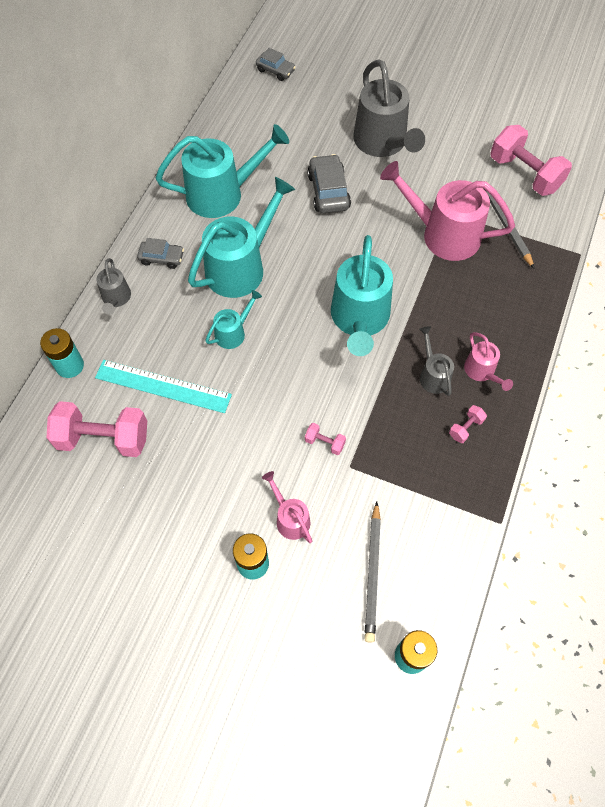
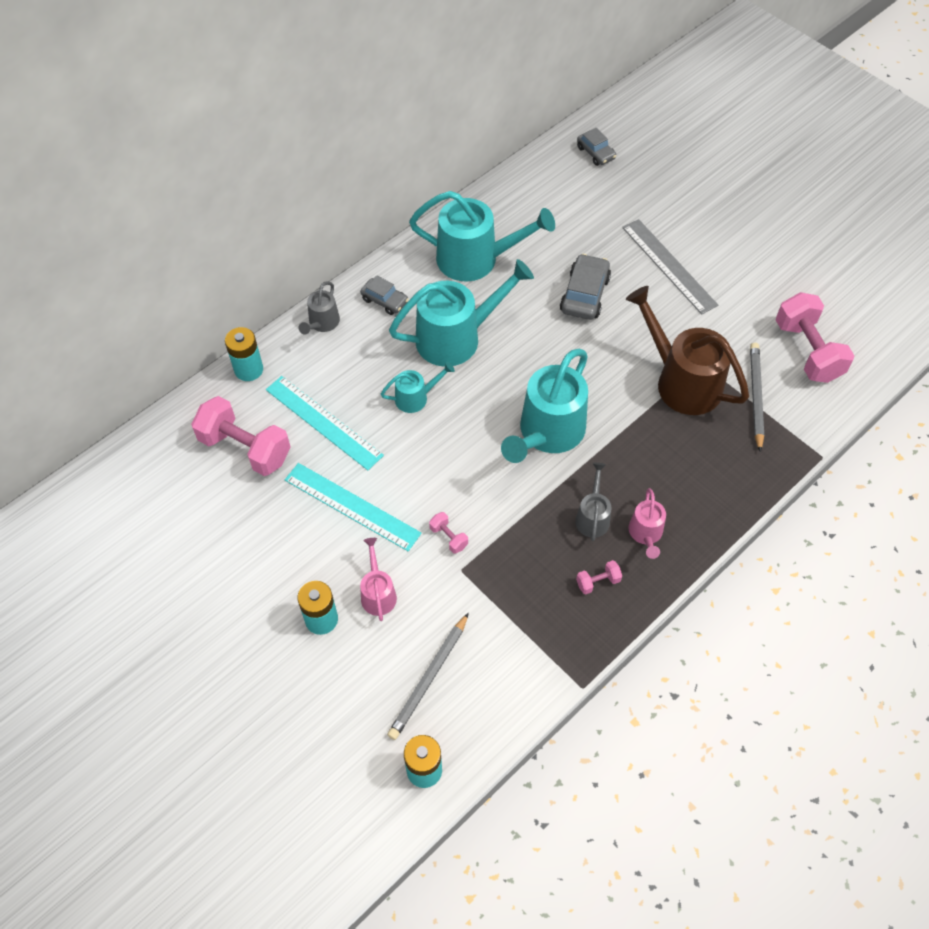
camera: 25 degrees right, 5 degrees down
grey watering can [353,59,425,157] -> grey ruler [622,219,718,314]
pink watering can [380,161,515,261] -> brown watering can [626,286,749,415]
none -> turquoise ruler [285,463,422,551]

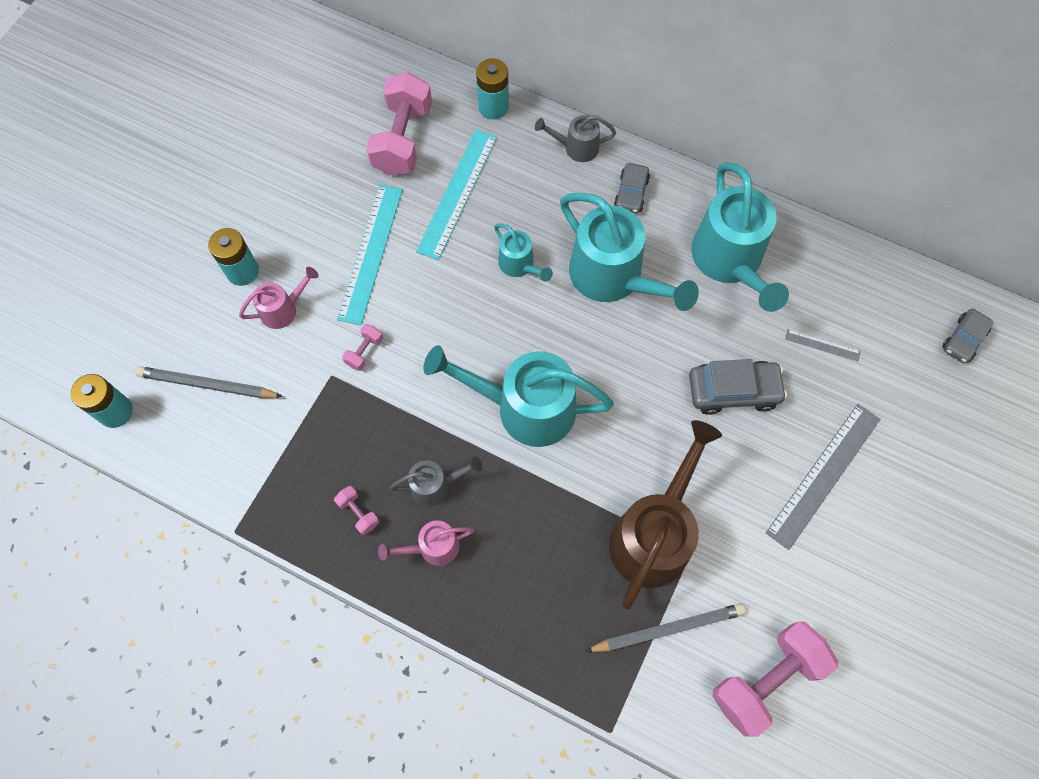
camera: 70 degrees right, 10 degrees up
none -> grey ruler [785,329,861,361]

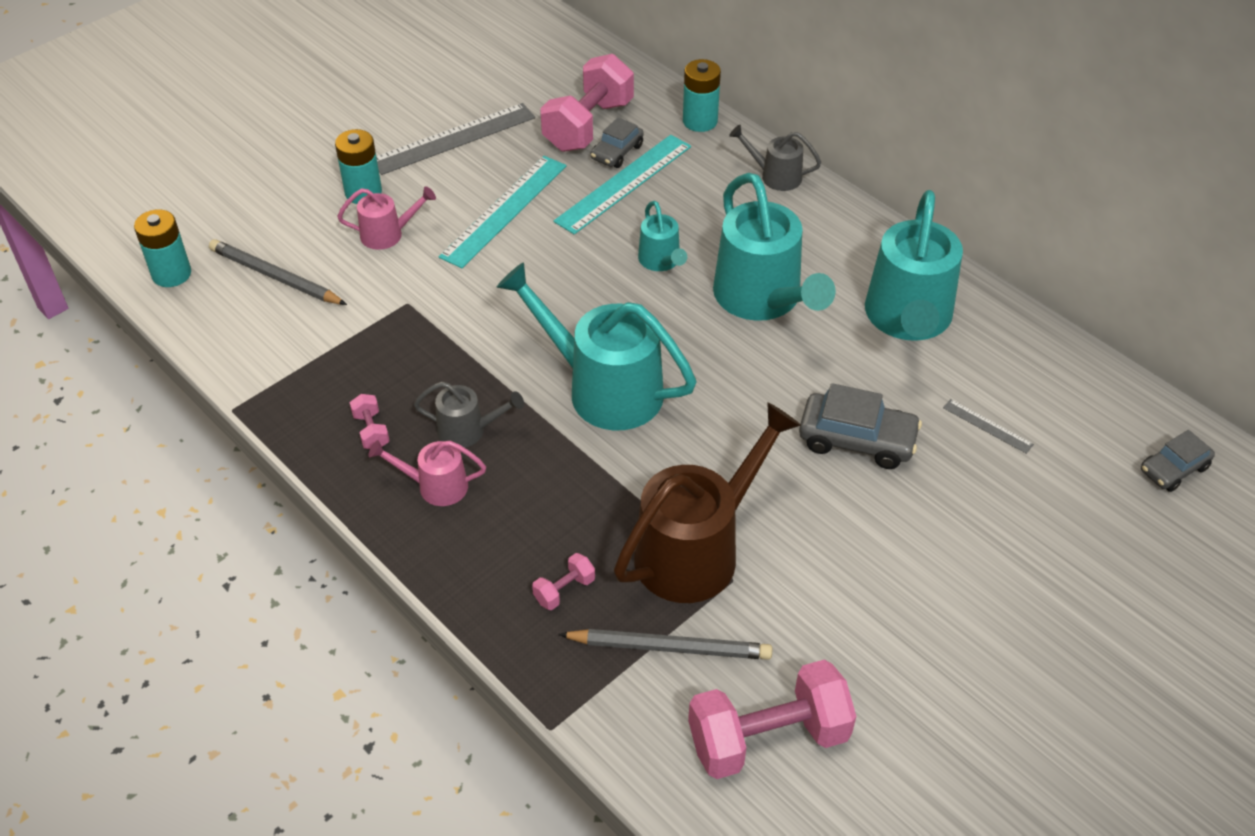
camera: 20 degrees right, 20 degrees down
pink dumbbell [342,324,383,371] -> pink dumbbell moved to [532,553,595,610]
grey car [614,163,650,213] -> grey car moved to [590,117,644,168]
grey ruler [766,404,880,550] -> grey ruler moved to [376,103,535,175]

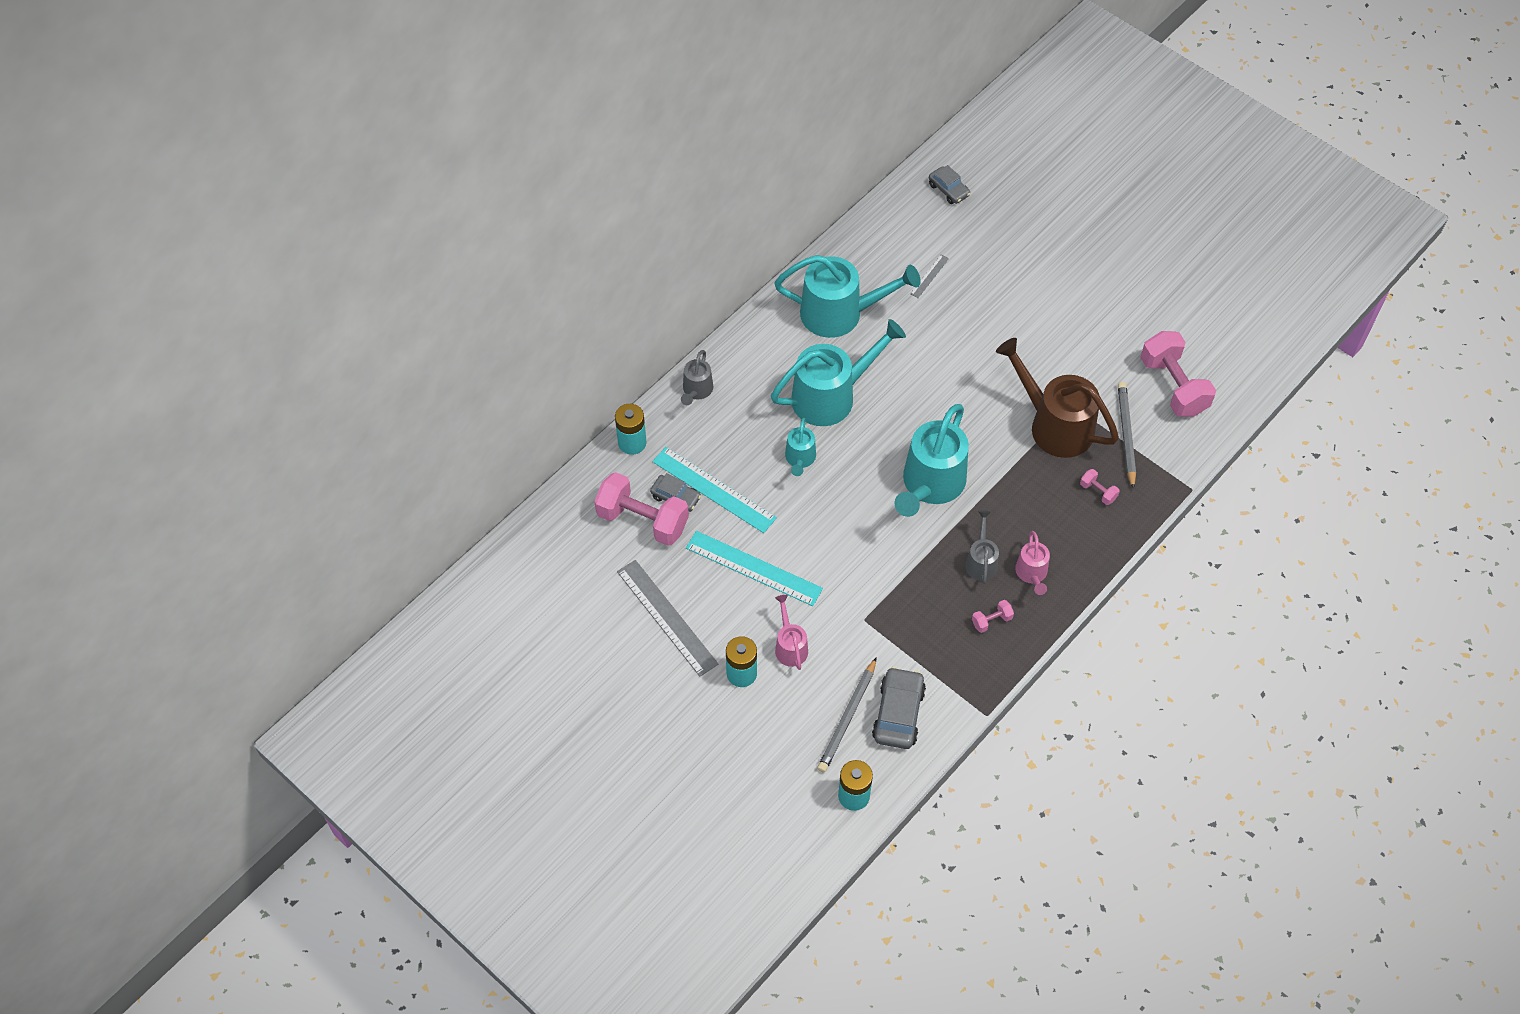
camera: 95 degrees left, 10 degrees up
turquoise watering can [638,201,687,271] -> turquoise watering can turned 120 degrees clockwise [785,417,816,476]
grey car [799,383,922,469] -> grey car moved to [872,667,926,749]

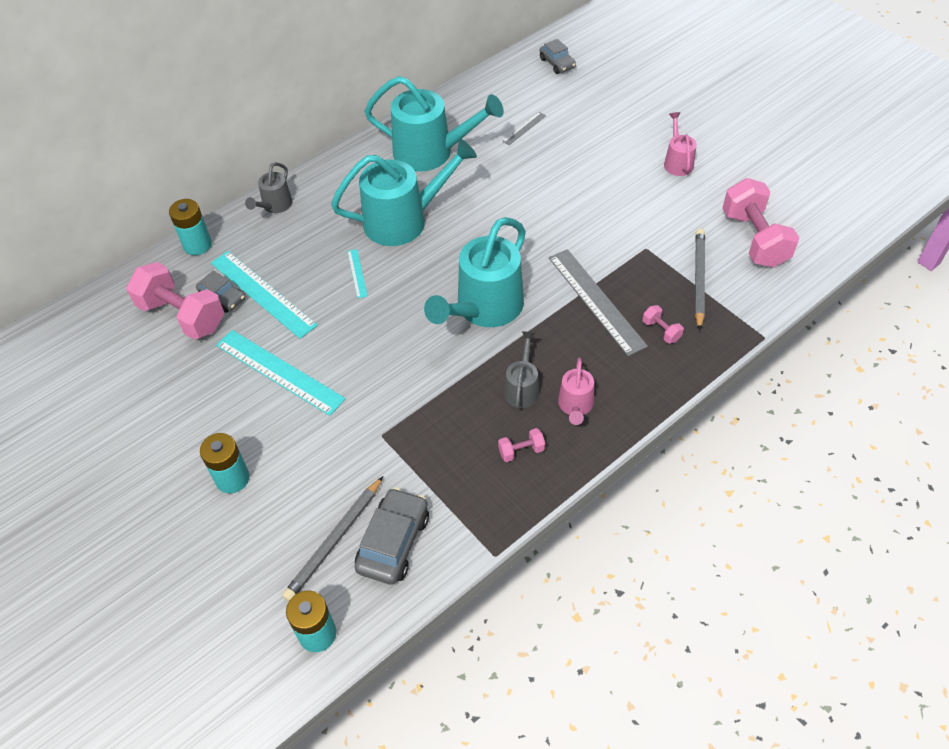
camera: 10 degrees right, 5 degrees down
grey ruler [617,560,718,677] -> grey ruler moved to [549,249,648,356]
pink watering can [775,595,808,670] -> pink watering can moved to [664,112,697,176]
turquoise watering can [785,417,816,476] -> turquoise ruler [347,249,368,299]
brown watering can [996,338,1119,458] -> none

